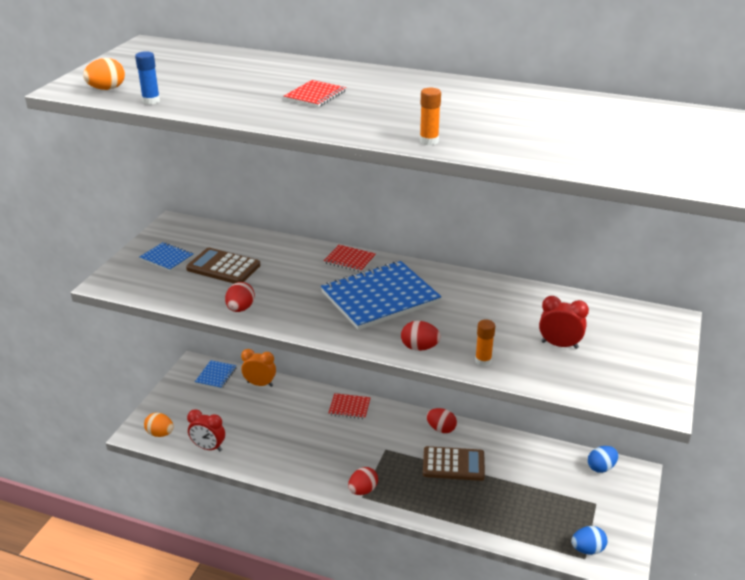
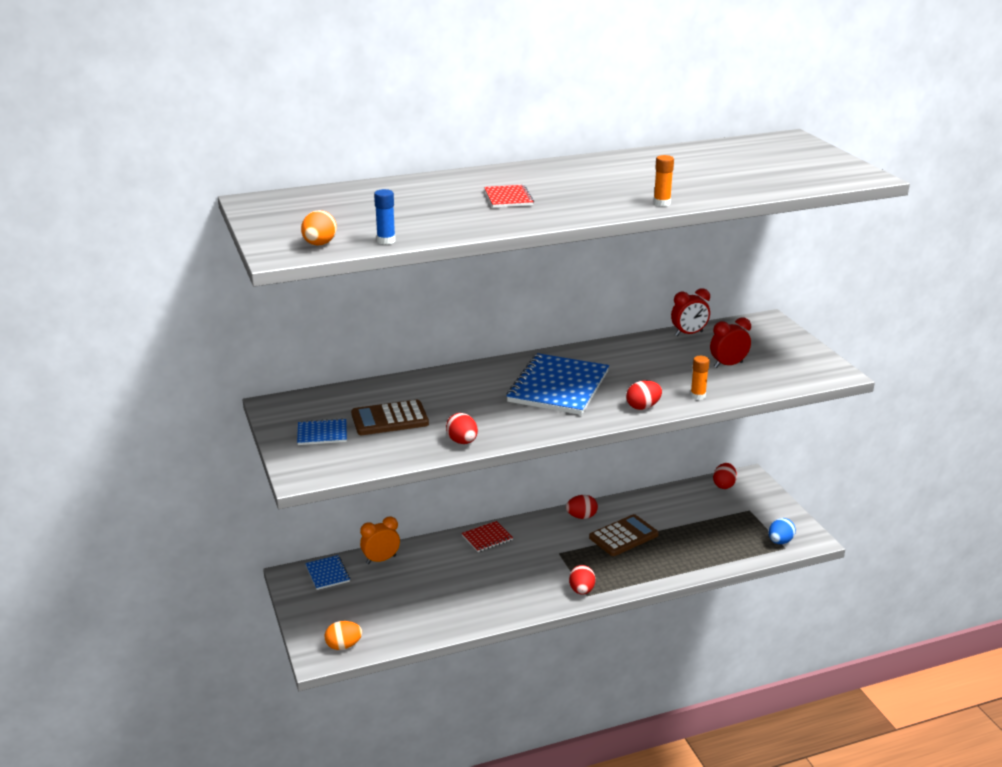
camera: 40 degrees left, 5 degrees down
red clock [187,409,225,451] -> red clock moved to [671,288,710,336]
red notebook [323,245,376,272] -> none
blue egg [588,446,618,473] -> red egg [713,463,737,489]

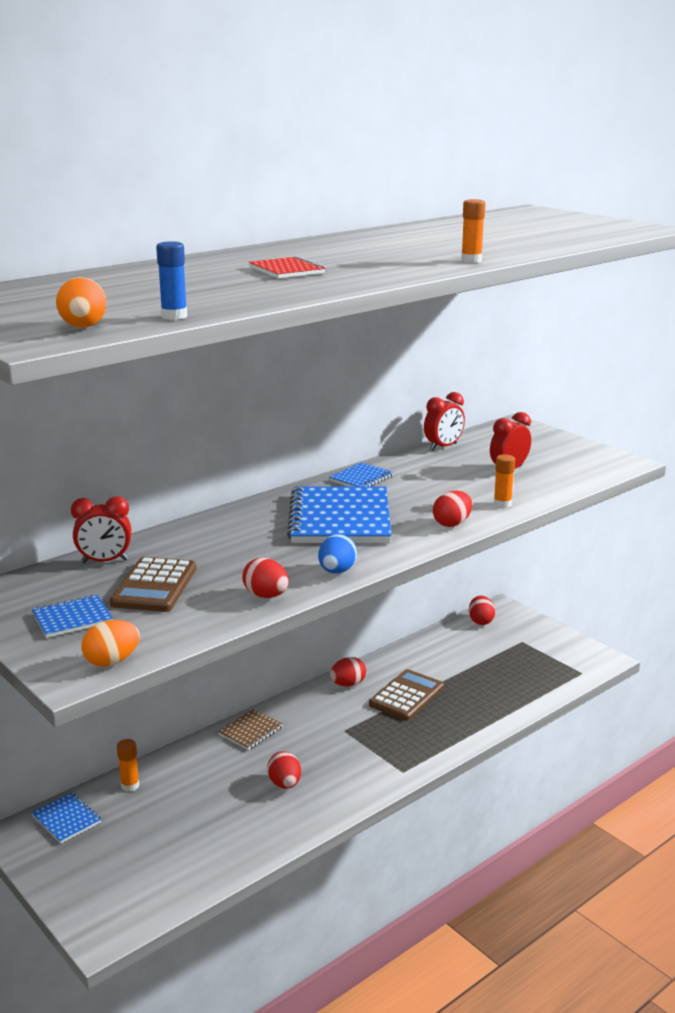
camera: 20 degrees left, 5 degrees down
orange egg [325,621,362,650] -> orange egg moved to [81,620,140,667]
brown calculator [351,400,429,435] -> brown calculator turned 45 degrees counterclockwise [110,557,196,612]
orange clock [360,517,400,564] -> orange glue stick [117,739,139,792]
red notebook [462,521,513,552] -> brown notebook [218,709,283,750]
red egg [569,565,595,595] -> red egg moved to [267,751,301,789]
blue egg [769,518,796,544] -> blue egg moved to [318,534,357,573]
none -> red clock [71,496,131,563]
none -> blue notebook [329,462,394,487]

